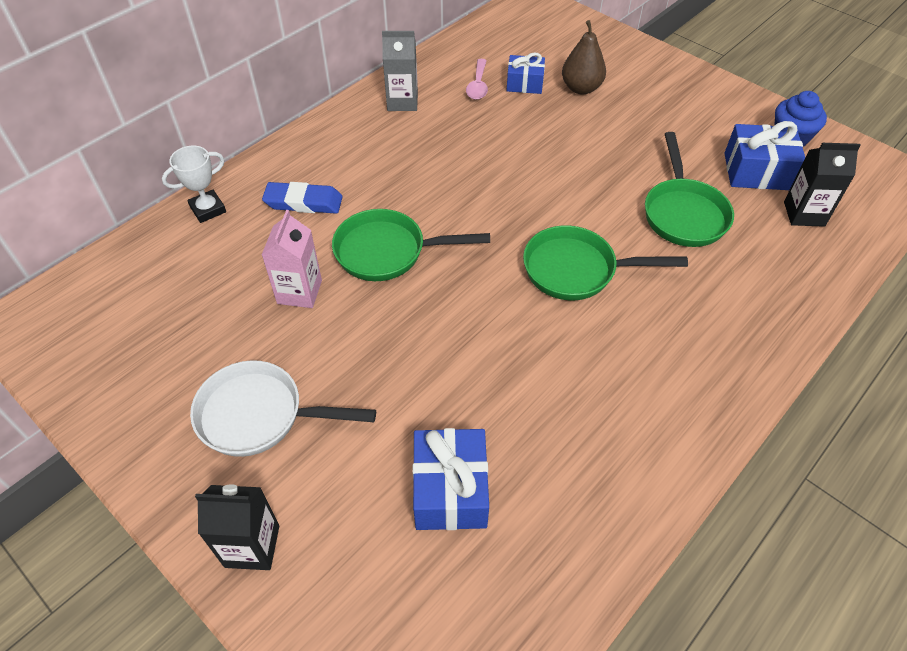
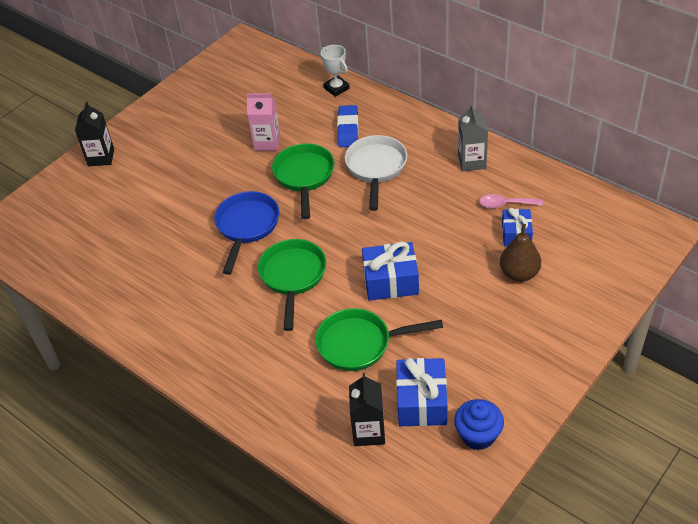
camera: 90 degrees right, 5 degrees down
white pan [190,360,376,457] -> white pan moved to [345,135,407,211]
blue gift [413,428,489,530] -> blue gift moved to [362,241,419,301]
none -> blue pan [214,191,279,275]

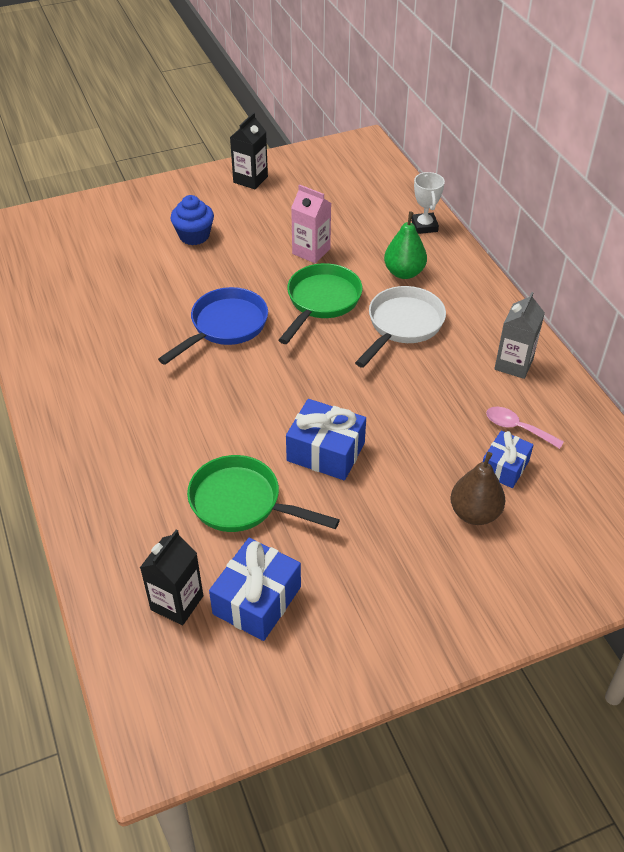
camera: 25 degrees right, 0 degrees up
black carton [75,102,114,166] -> black carton moved to [230,112,268,189]
green pan [258,239,326,331] -> none
blue eraser [337,105,359,147] -> green pear [384,211,427,279]
blue cupcake [454,399,504,450] -> blue cupcake moved to [171,195,214,245]

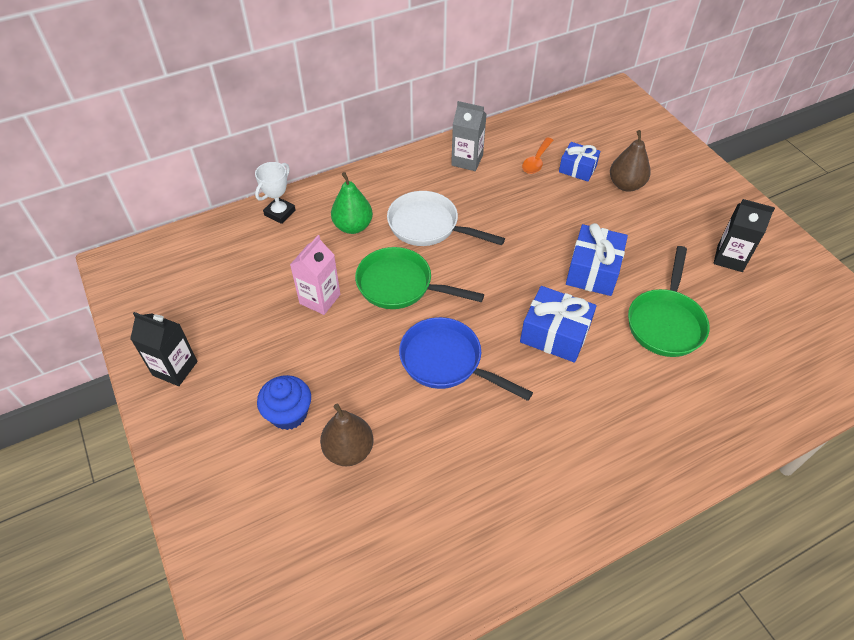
camera: 95 degrees left, 5 degrees up
black carton [140,530,203,625] -> black carton moved to [714,199,775,272]
blue gift [209,538,301,641] -> blue gift moved to [520,286,597,363]
white trophy [411,172,445,234] -> white trophy turned 45 degrees counterclockwise [255,162,296,224]
pink spoon [486,407,564,449] -> orange spoon [522,137,553,174]
none -> brown pear [320,404,374,466]

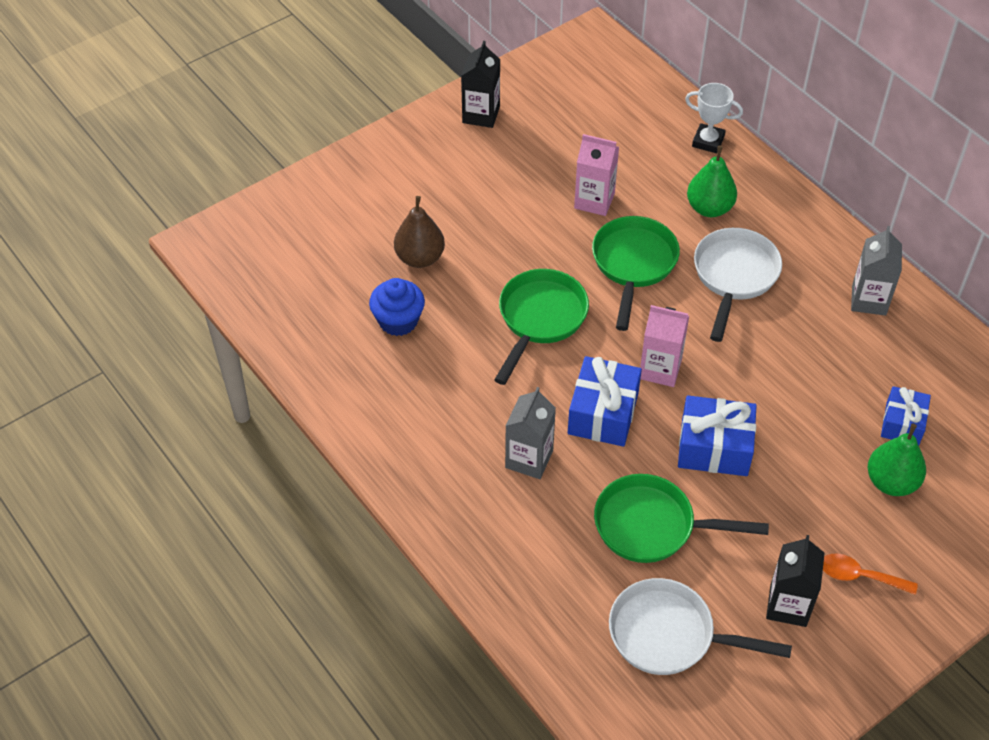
camera: 80 degrees right, 0 degrees up
blue cupcake [257,375,311,430] -> blue cupcake moved to [369,278,425,336]
blue pan [399,317,533,401] -> green pan [494,269,589,385]
orange spoon [522,137,553,174] -> orange spoon moved to [823,554,918,595]
brown pear [610,130,651,192] -> green pear [868,423,926,496]
none -> grey carton [505,387,556,479]
none -> white pan [609,578,792,675]
none -> pink carton [640,305,689,387]

